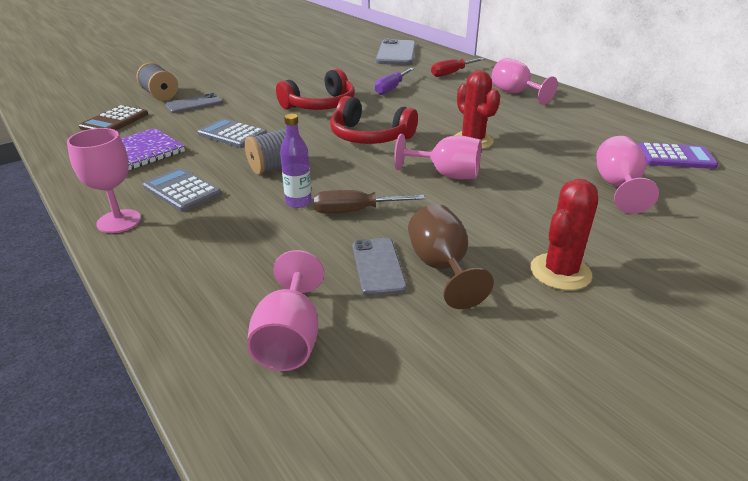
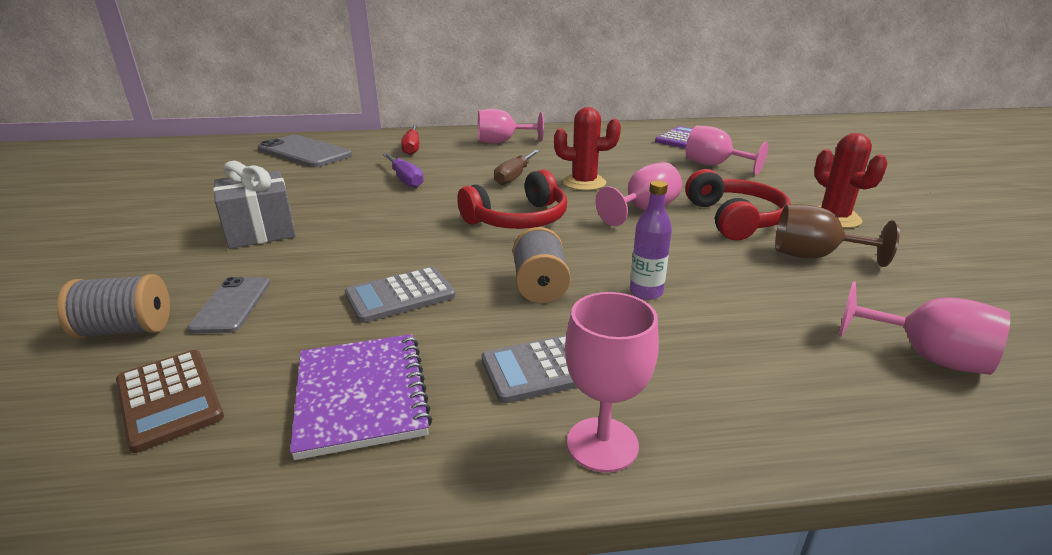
camera: 60 degrees left, 5 degrees down
red headphones [276,69,355,110] -> red headphones moved to [685,169,791,241]
brown screwdriver [314,190,425,214] -> brown screwdriver moved to [494,150,540,185]
grey phone [352,238,407,296] -> none
none -> grey gift [213,160,296,249]

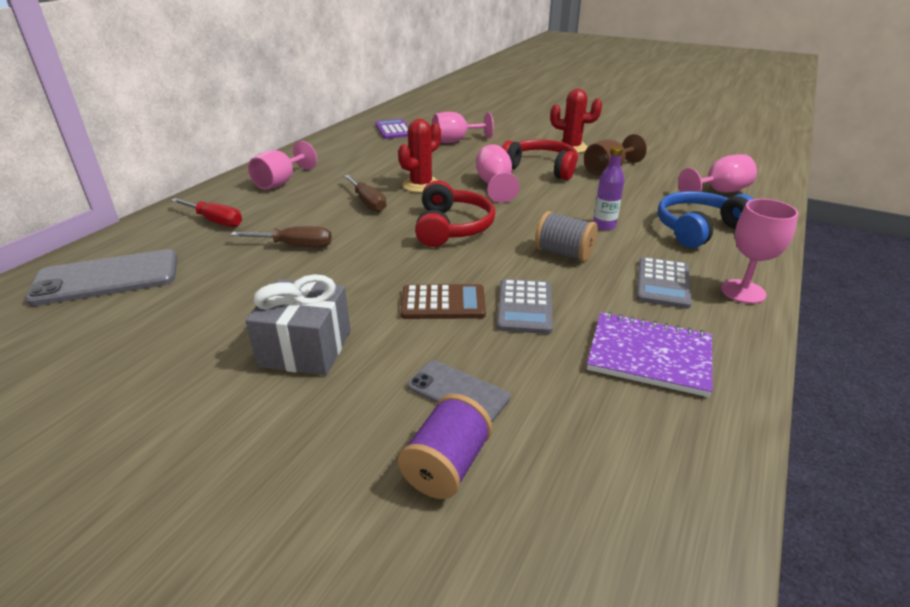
camera: 55 degrees left, 5 degrees up
grey spool [57,274,170,339] -> purple spool [398,394,492,499]
brown calculator [116,350,224,453] -> brown calculator moved to [400,284,486,319]
purple screwdriver [383,153,424,188] -> brown screwdriver [230,226,332,248]
none -> blue headphones [658,191,754,248]

